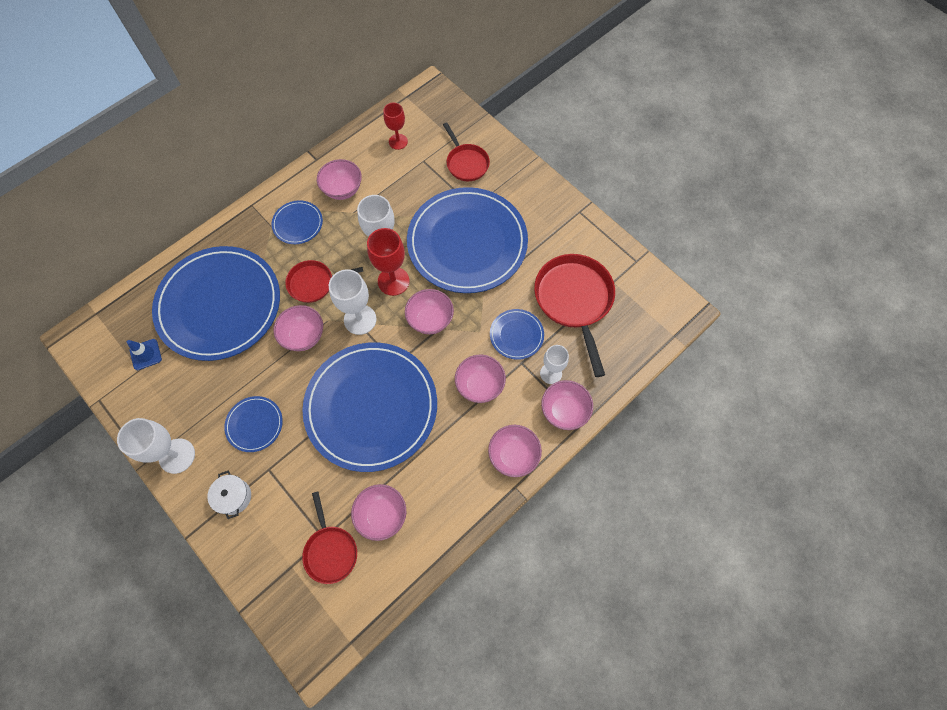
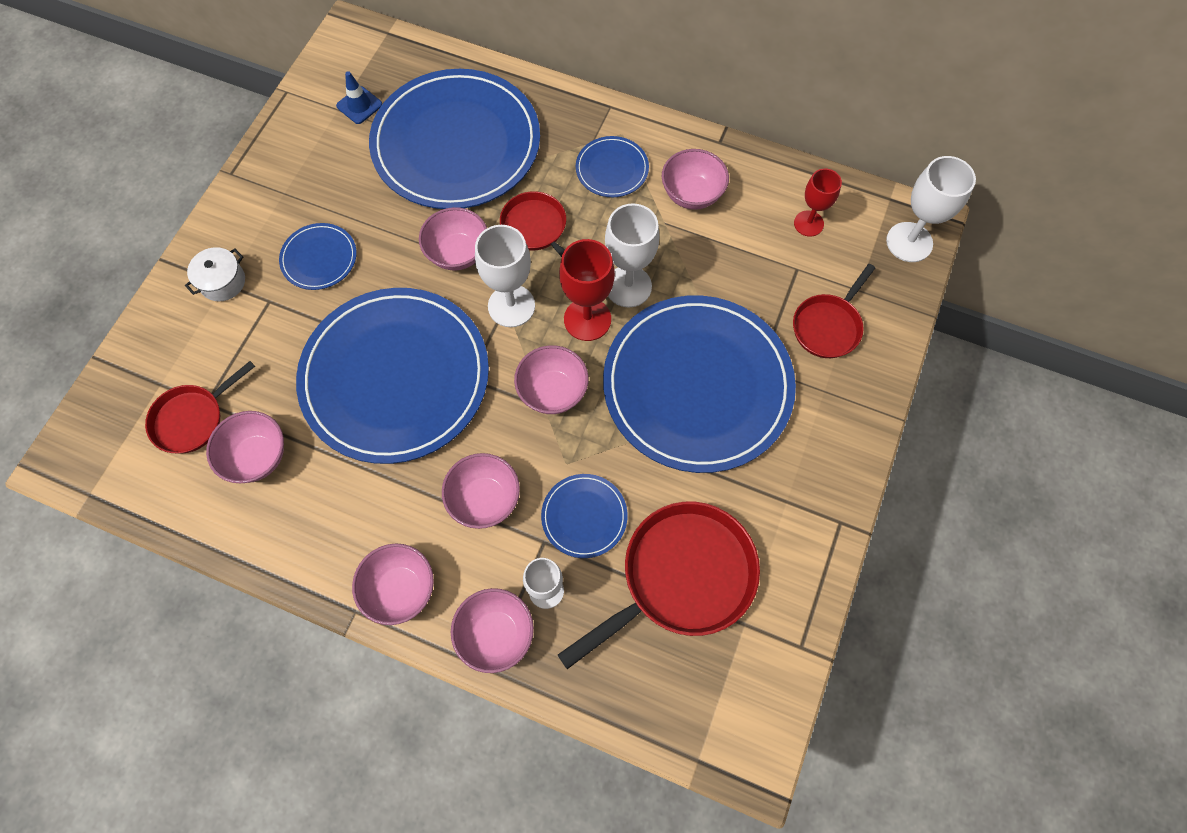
camera: 65 degrees right, 0 degrees up
white goblet [117,418,195,474] -> white goblet moved to [886,156,976,262]

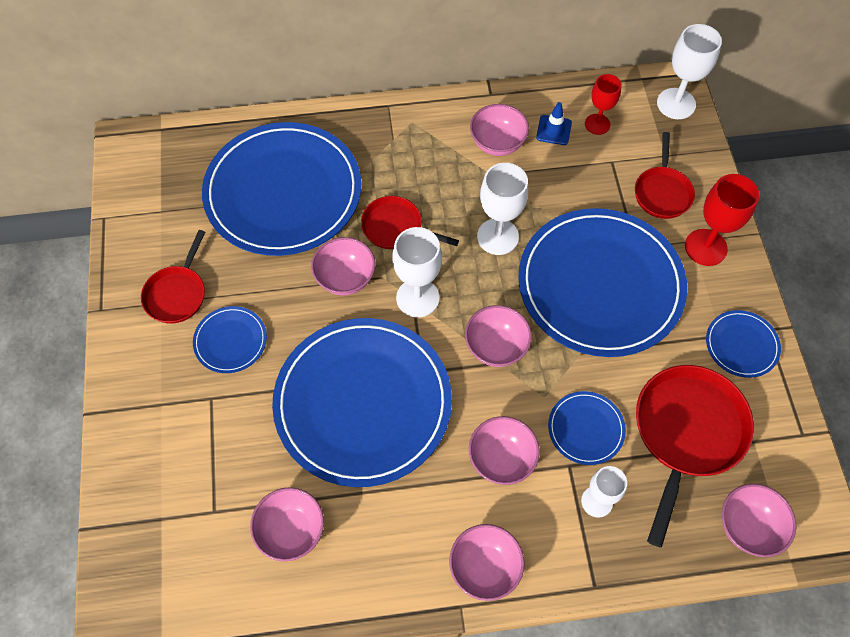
camera: 30 degrees left, 5 degrees down
red pan [145,361,255,454] -> red pan moved to [141,230,205,324]
white pot [185,247,245,301] -> none
blue traffic cone [336,71,382,124] -> blue traffic cone moved to [536,102,572,145]
pink bowl [451,588,534,673] -> pink bowl moved to [722,484,796,557]
red goblet [559,239,615,341] -> red goblet moved to [685,174,759,266]
blue plate [576,136,649,197] -> blue plate moved to [706,310,781,378]

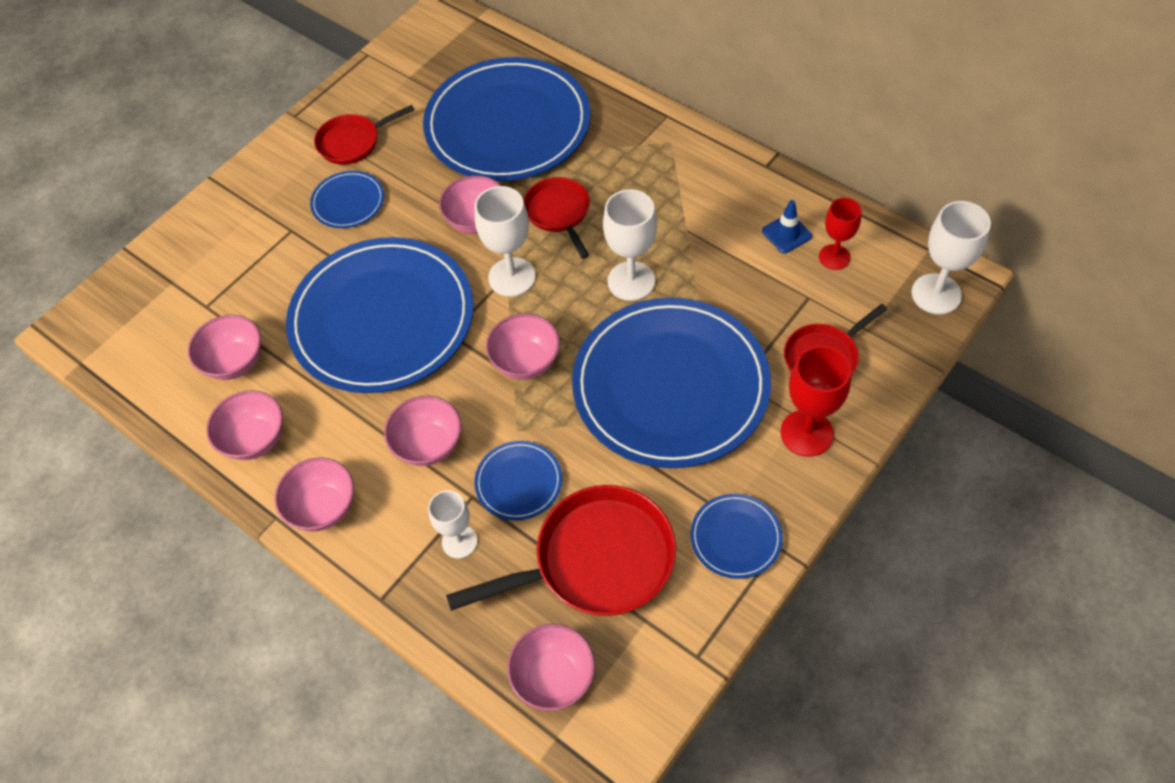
camera: 50 degrees right, 5 degrees down
pink bowl [470,104,529,156] -> pink bowl moved to [206,390,283,460]

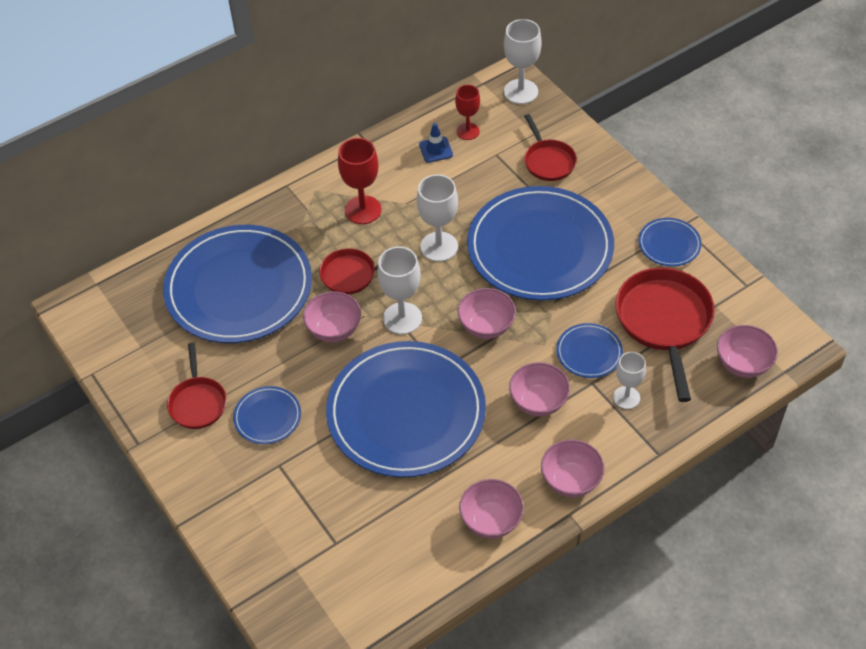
camera: 75 degrees left, 5 degrees down
pink bowl [188,315,261,380] -> none
red goblet [780,346,851,457] -> red goblet moved to [338,138,382,224]

